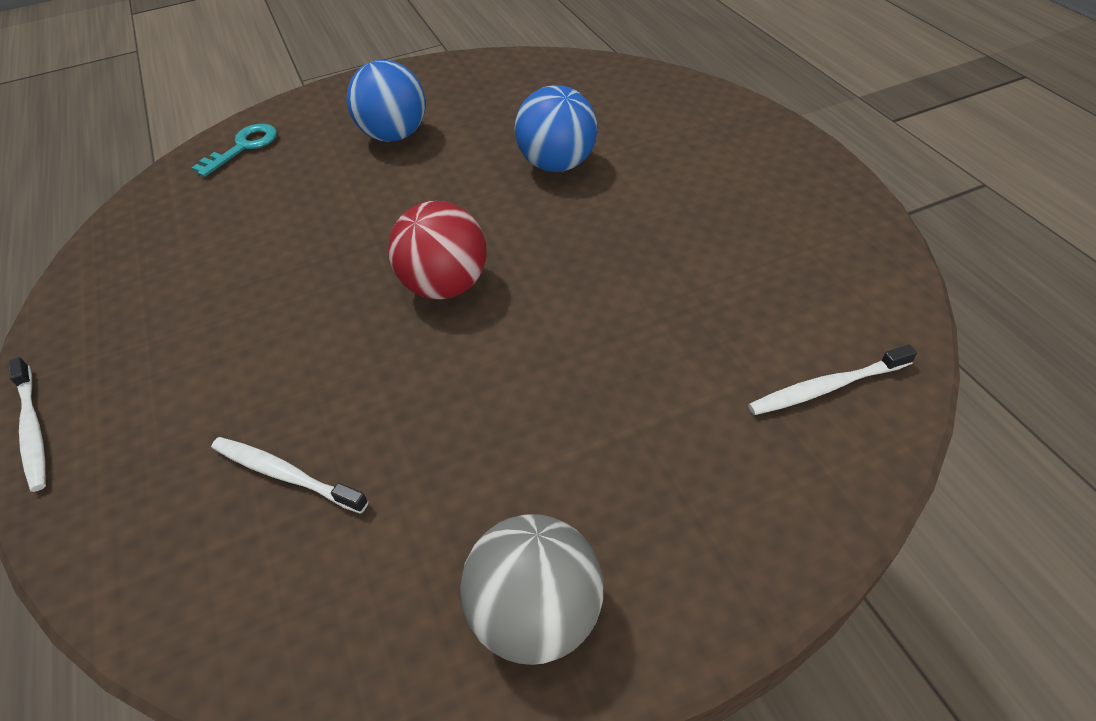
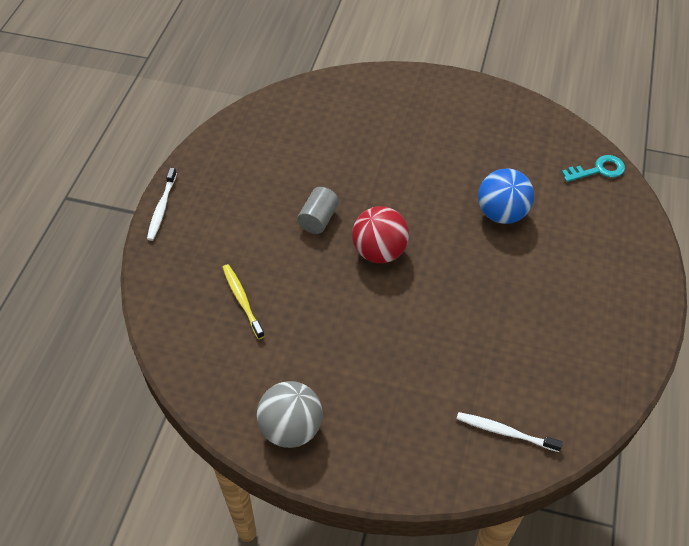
camera: 35 degrees right, 5 degrees up
turquoise key [191,124,277,177] -> turquoise key moved to [562,155,625,182]
white toothbrush [211,437,368,514] -> yellow toothbrush [222,264,265,339]
blue ball [347,60,426,142] -> none
none -> grey cylinder [297,187,339,234]

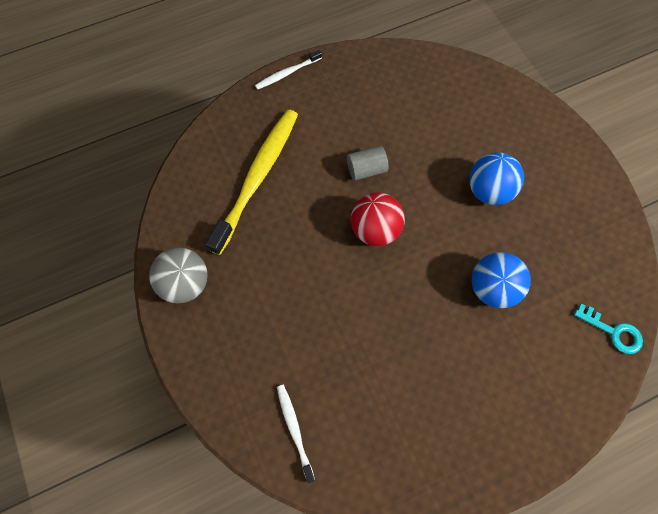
camera: 50 degrees right, 15 degrees up
yellow toothbrush [222,264,265,339] -> yellow toothbrush [205,109,298,255], size x2.11
none -> blue ball [469,152,524,205]

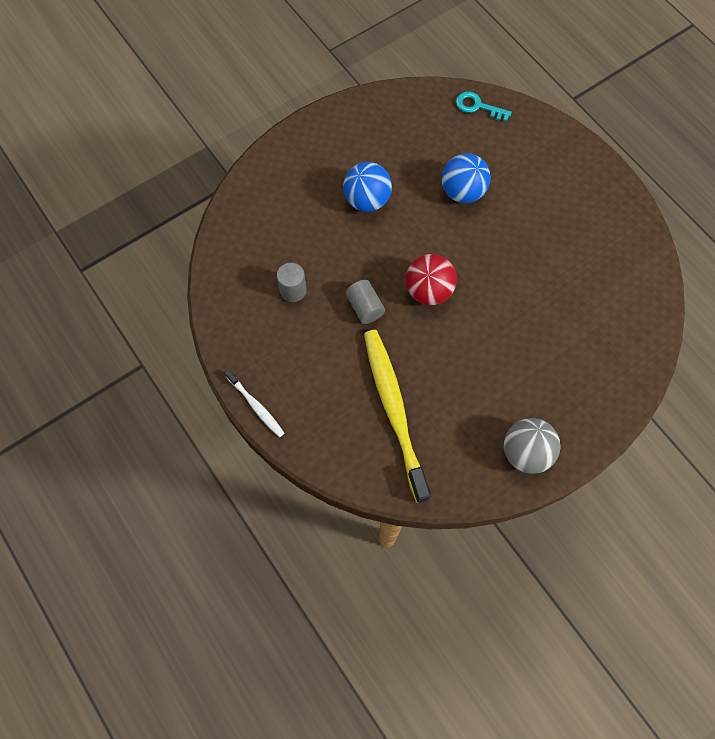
camera: 100 degrees left, 0 degrees up
yellow toothbrush [205,109,298,255] -> yellow toothbrush turned 60 degrees clockwise [364,330,431,503]
white toothbrush [277,385,315,484] -> none
turquoise key [574,304,643,354] -> turquoise key turned 90 degrees counterclockwise [456,92,512,122]
none -> grey cylinder [277,263,307,302]

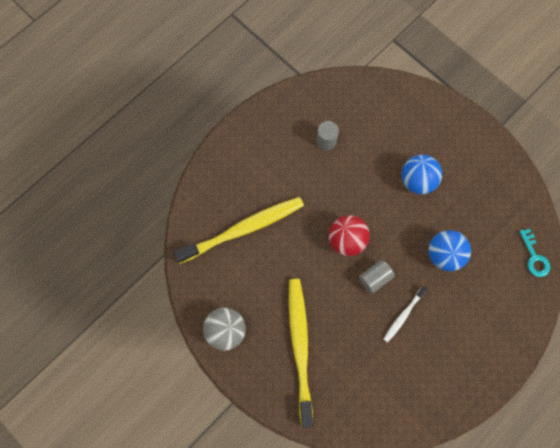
camera: 80 degrees right, 5 degrees up
white toothbrush [225,370,284,437] -> white toothbrush moved to [384,286,427,343]
grey cylinder [346,280,385,324] -> grey cylinder moved to [359,260,395,294]
turquoise key [456,92,512,122] -> turquoise key turned 150 degrees clockwise [519,229,550,277]
none -> yellow toothbrush [289,279,313,428]

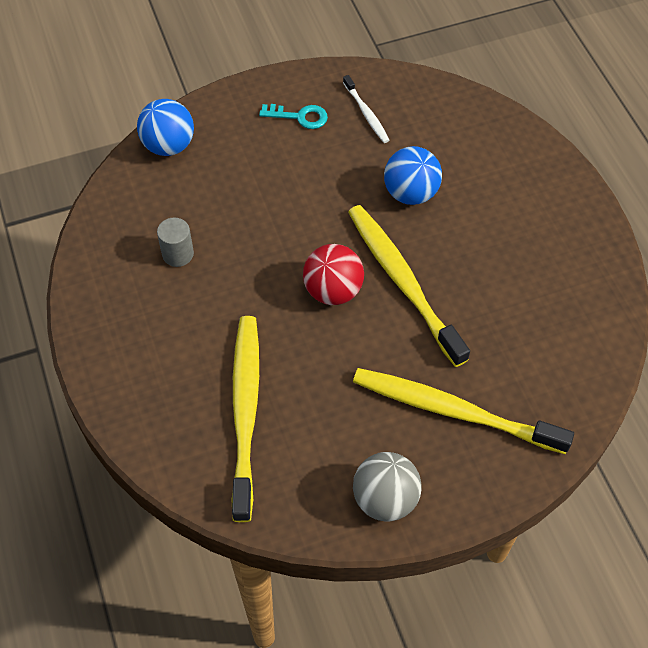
camera: 65 degrees left, 15 degrees down
grey cylinder [359,260,395,294] -> yellow toothbrush [348,205,470,367]
white toothbrush [384,286,427,343] -> white toothbrush moved to [343,75,389,143]
blue ball [402,155,442,194] -> blue ball moved to [137,99,194,156]
turquoise key [519,229,550,277] -> turquoise key moved to [259,104,328,129]

